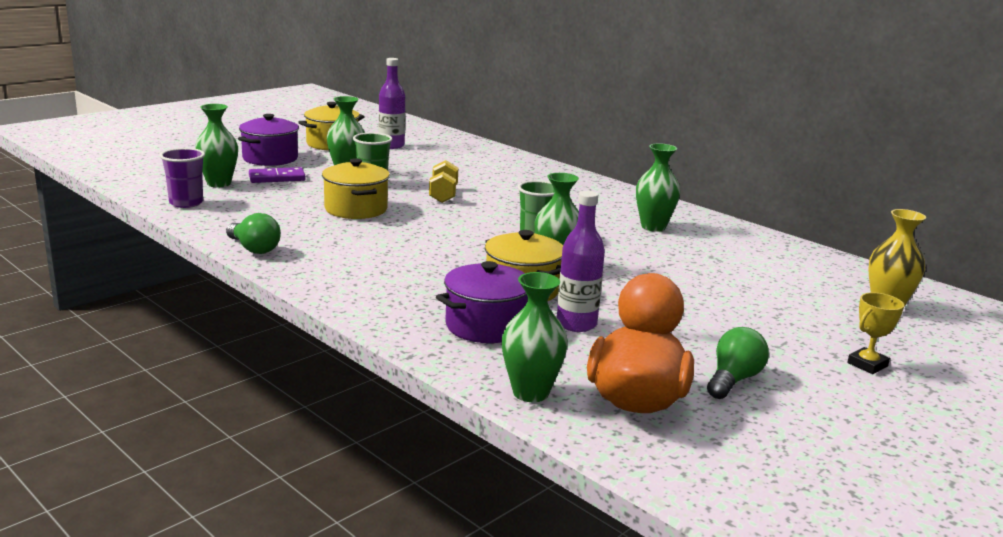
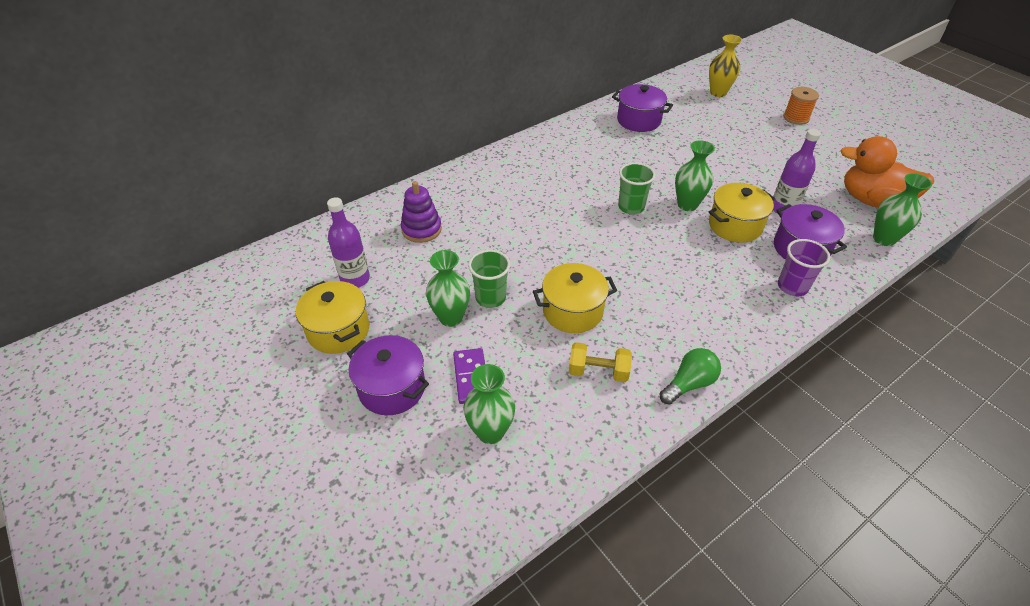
camera: 80 degrees left, 25 degrees up
purple cup [160,148,205,208] -> purple cup moved to [778,239,830,296]
yellow dumbbell [429,160,458,203] -> yellow dumbbell moved to [569,342,632,382]
green vase [636,143,680,232] -> none
green light bulb [707,327,769,399] -> none
yellow trophy [847,292,904,374] -> orange spool [783,87,819,125]
none -> purple stacking toy [401,181,442,243]
none -> purple pot [612,84,673,132]

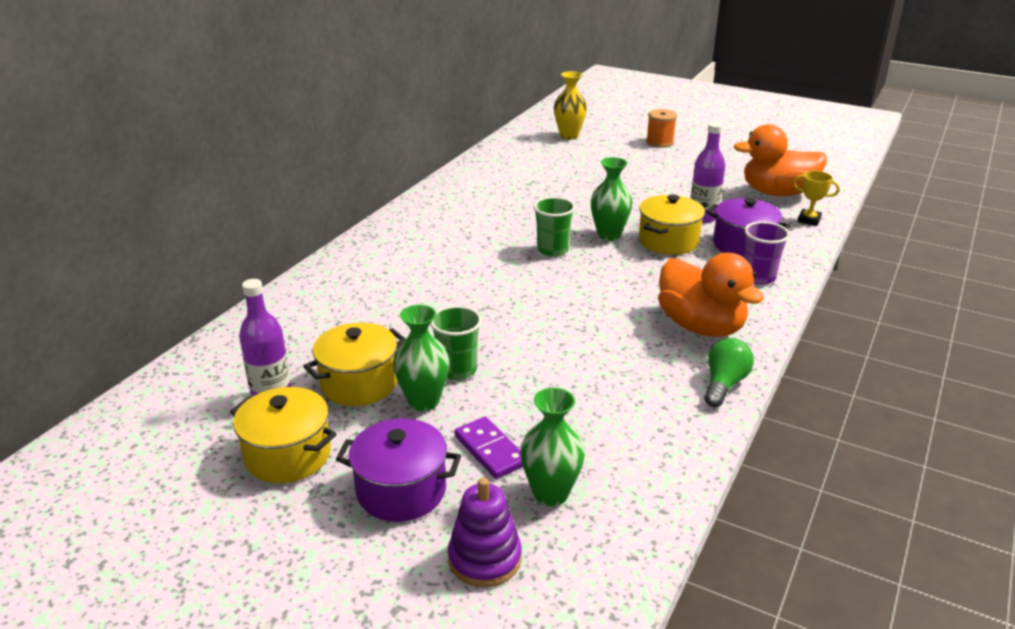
camera: 25 degrees left, 15 degrees down
purple stacking toy [401,181,442,243] -> purple stacking toy moved to [448,478,522,587]
yellow pot [533,263,617,333] -> yellow pot moved to [303,323,406,406]
yellow dumbbell [569,342,632,382] -> none
purple pot [612,84,673,132] -> none
green vase [873,173,932,246] -> yellow trophy [793,171,840,226]
none -> orange duck [658,253,764,337]

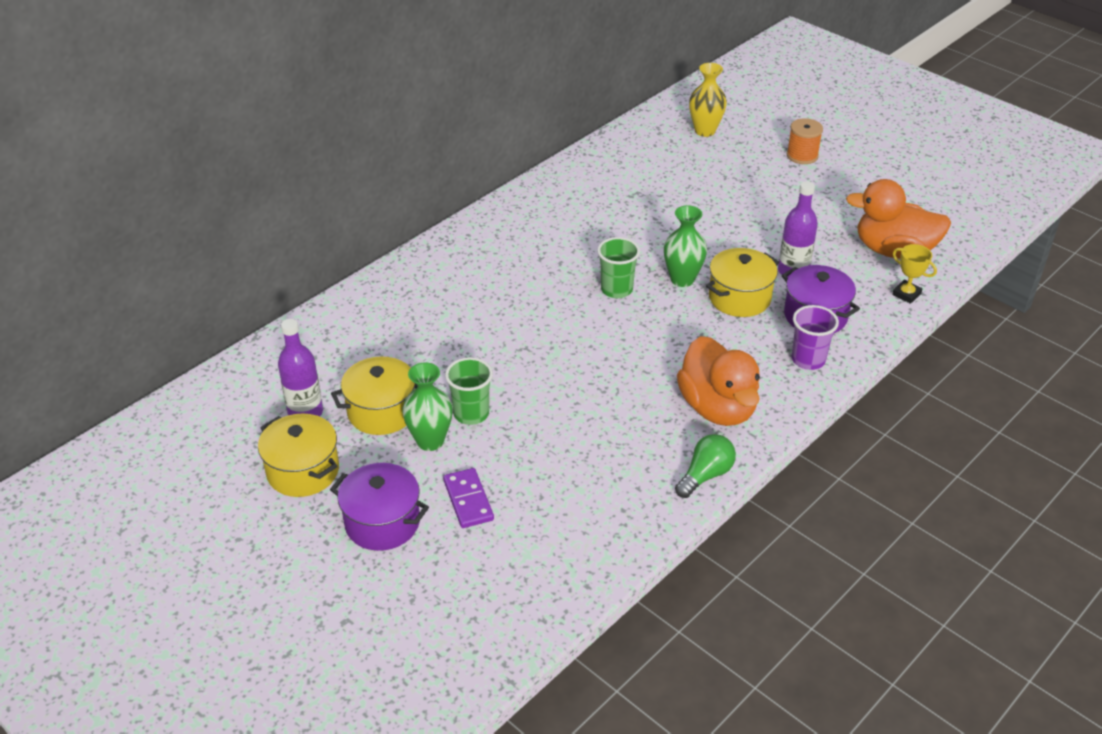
camera: 15 degrees right, 10 degrees up
purple stacking toy [448,478,522,587] -> none
green vase [520,388,585,506] -> none

